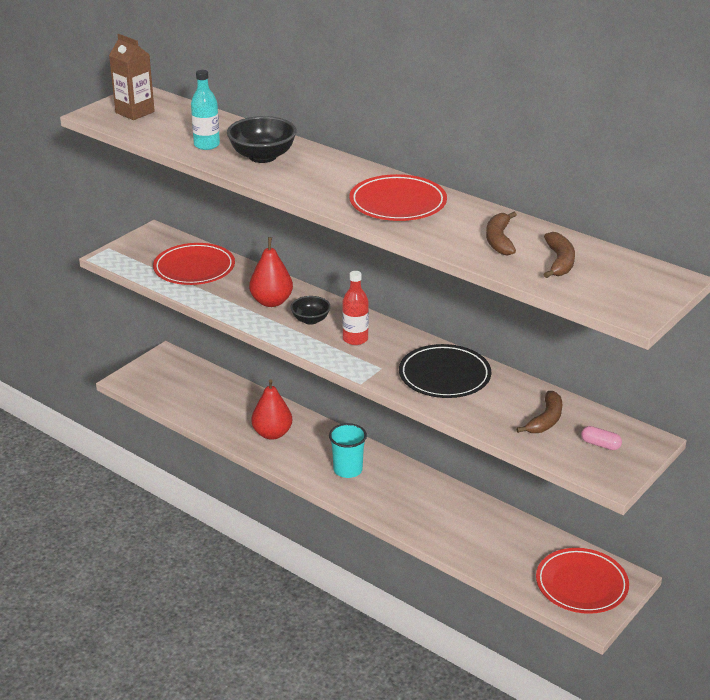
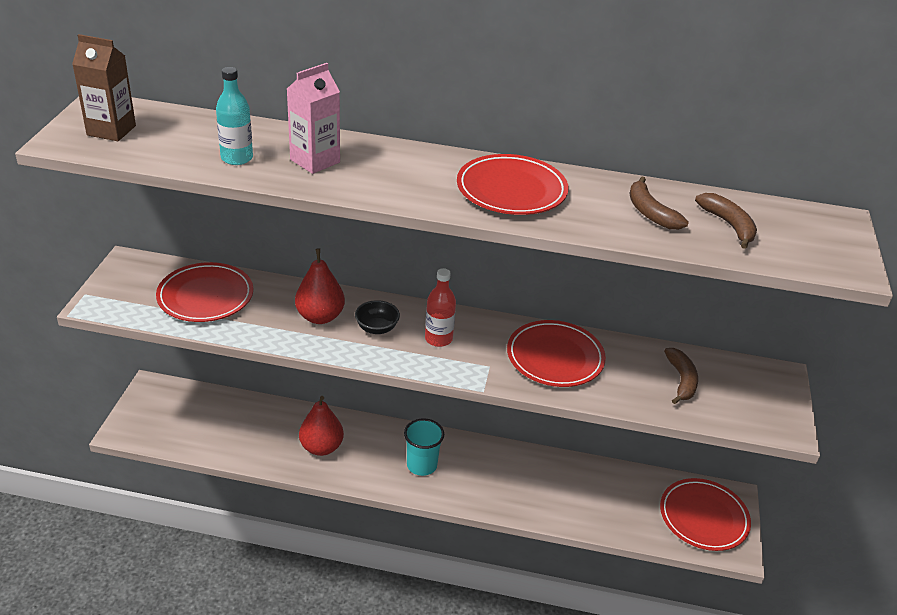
camera: 30 degrees left, 5 degrees up
black bowl [227,116,297,163] -> pink carton [287,63,340,174]
black plate [399,344,491,398] -> red plate [507,320,606,387]
pink capsule [581,426,622,450] -> none

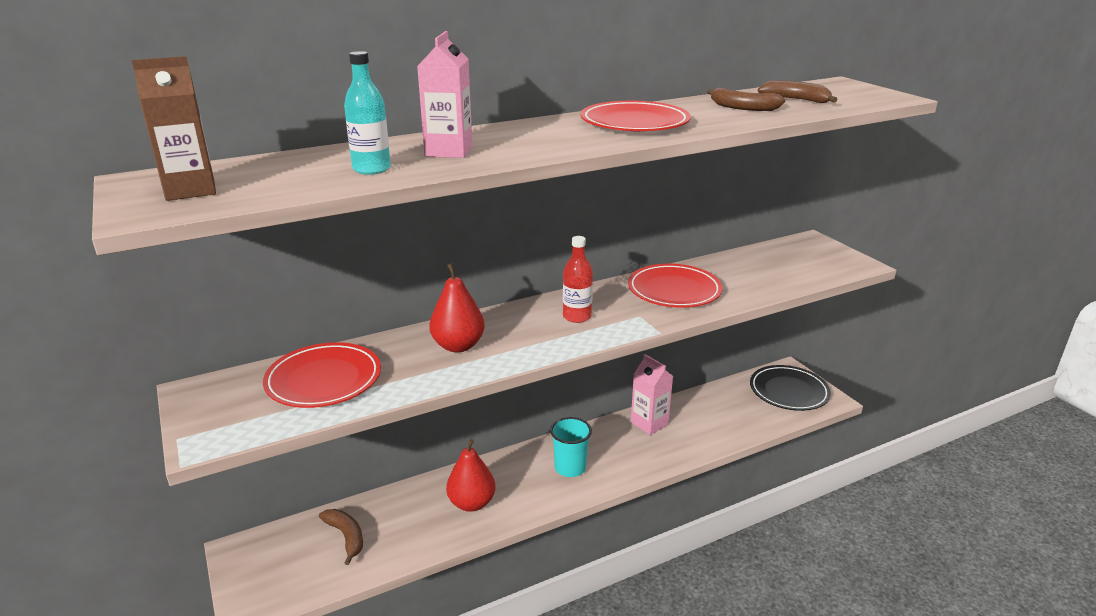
camera: 35 degrees left, 10 degrees down
black bowl [355,300,400,334] -> none
red plate [660,478,751,551] -> black plate [750,365,831,411]
brown banana [664,348,698,404] -> brown banana moved to [319,509,363,565]
none -> pink carton [631,354,673,435]

